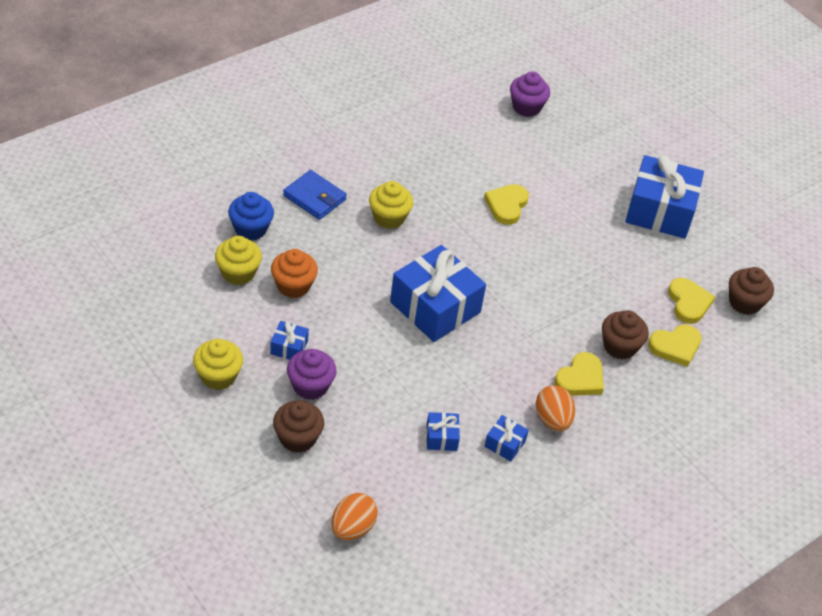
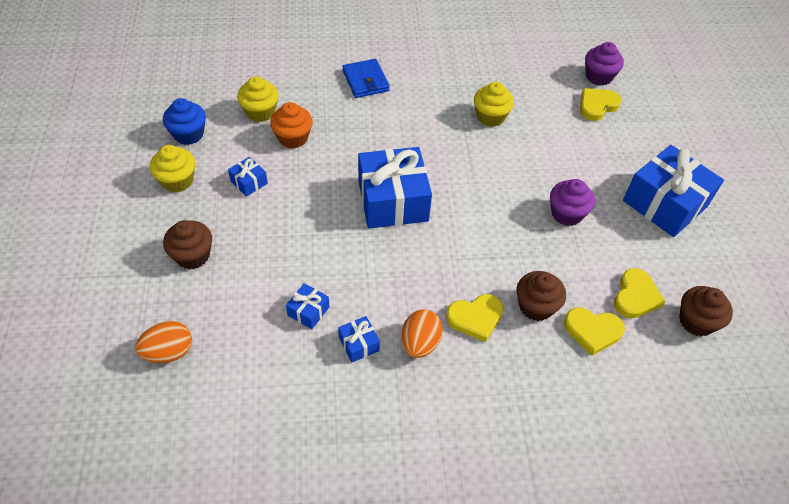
camera: 35 degrees right, 5 degrees up
blue cupcake [228,192,274,240] -> blue cupcake moved to [163,98,206,145]
purple cupcake [287,349,337,400] -> purple cupcake moved to [550,179,595,226]
yellow cupcake [369,181,413,229] -> yellow cupcake moved to [474,82,514,127]
yellow heart [484,184,529,225] -> yellow heart moved to [580,88,621,121]

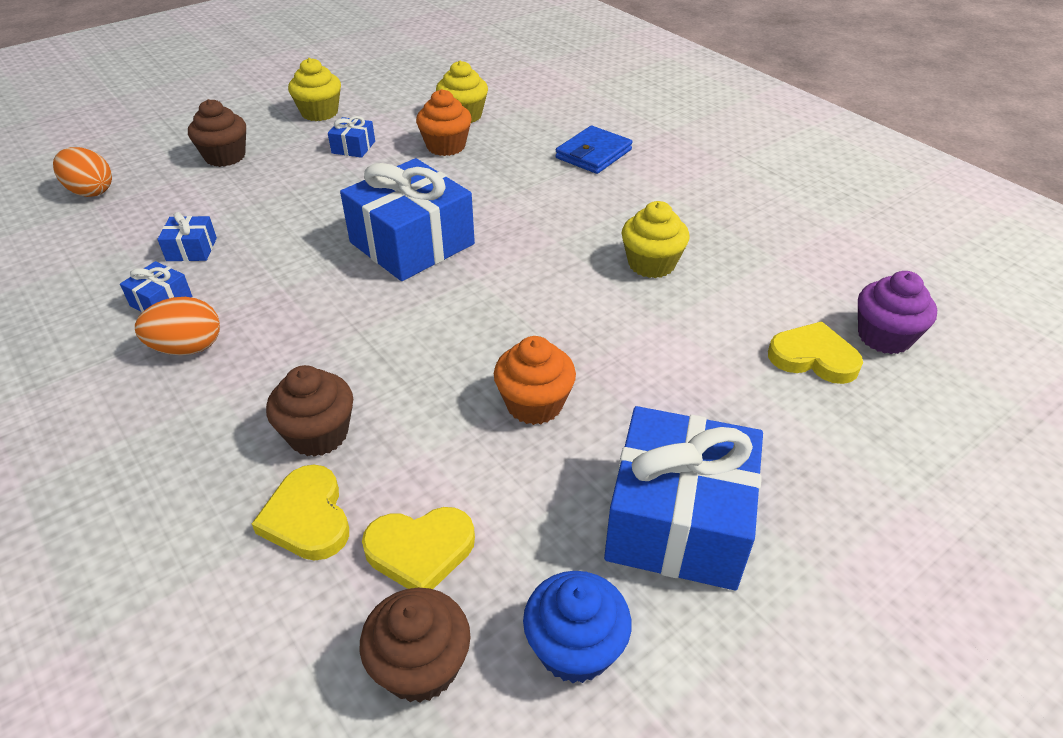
camera: 60 degrees right, 10 degrees down
blue cupcake [163,98,206,145] -> blue cupcake moved to [523,571,632,683]
yellow heart [446,294,504,342] -> none
purple cupcake [550,179,595,226] -> orange cupcake [494,336,576,425]

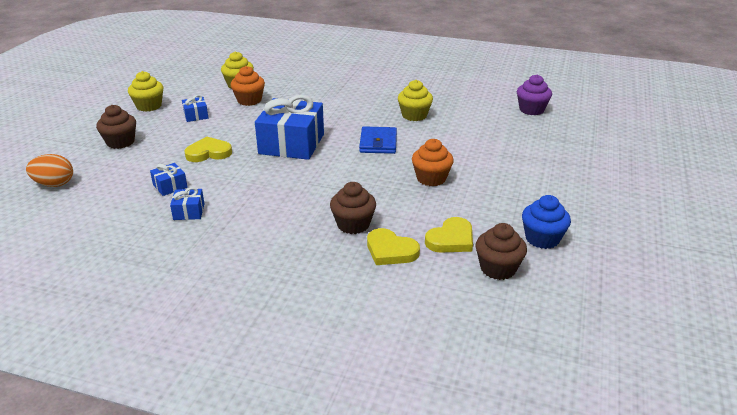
camera: 35 degrees left, 10 degrees down
orange egg [135,297,220,355] -> none
blue wallet [555,126,632,174] -> blue wallet moved to [359,126,397,154]
blue gift [604,406,763,590] -> none
yellow heart [768,321,863,384] -> yellow heart moved to [184,137,232,162]

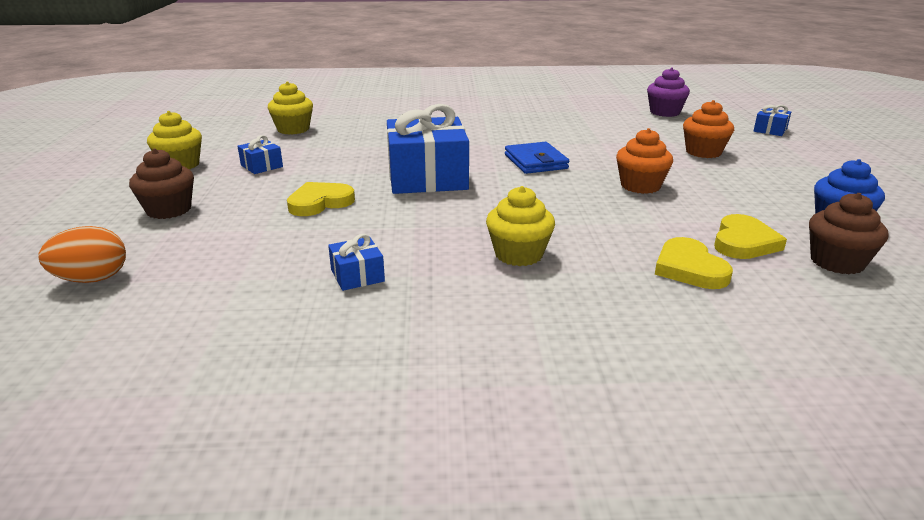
camera: 20 degrees left, 5 degrees down
blue gift [150,163,188,196] -> blue gift moved to [753,105,791,136]
orange cupcake [231,66,265,106] -> orange cupcake moved to [683,100,734,158]
brown cupcake [330,182,376,234] -> none
yellow heart [367,228,420,265] -> yellow heart turned 60 degrees clockwise [655,237,733,289]
yellow cupcake [398,80,433,121] -> yellow cupcake moved to [486,186,555,266]

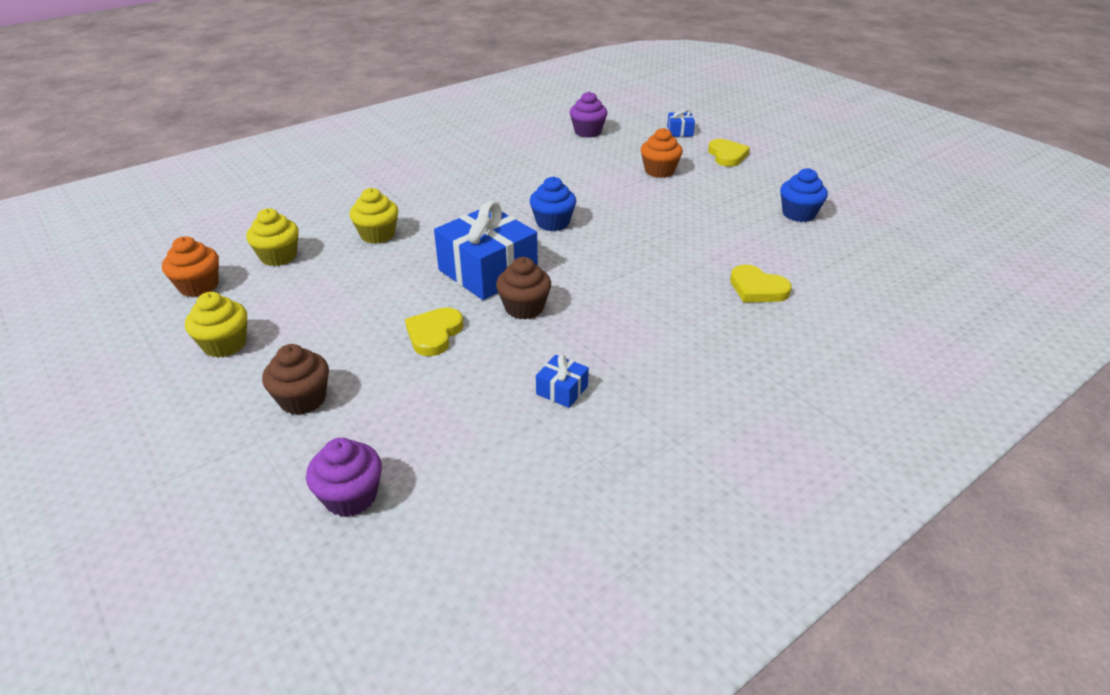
camera: 35 degrees left, 10 degrees up
orange egg [39,226,126,283] -> purple cupcake [306,438,382,517]
blue gift [238,135,283,174] -> none
yellow cupcake [486,186,555,266] -> yellow cupcake moved to [349,188,398,244]
blue wallet [505,142,569,174] -> blue cupcake [530,177,576,231]
orange cupcake [616,128,673,194] -> orange cupcake moved to [162,236,219,297]
yellow heart [714,214,787,259] -> yellow heart moved to [708,139,750,167]
brown cupcake [809,193,888,274] -> brown cupcake moved to [496,257,551,319]

